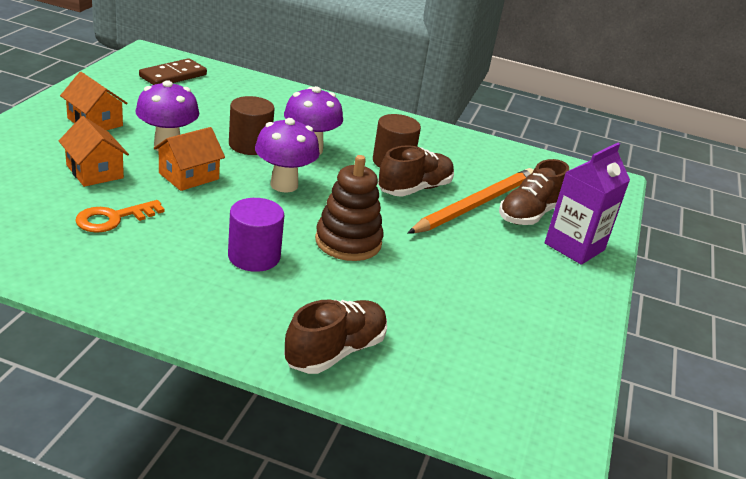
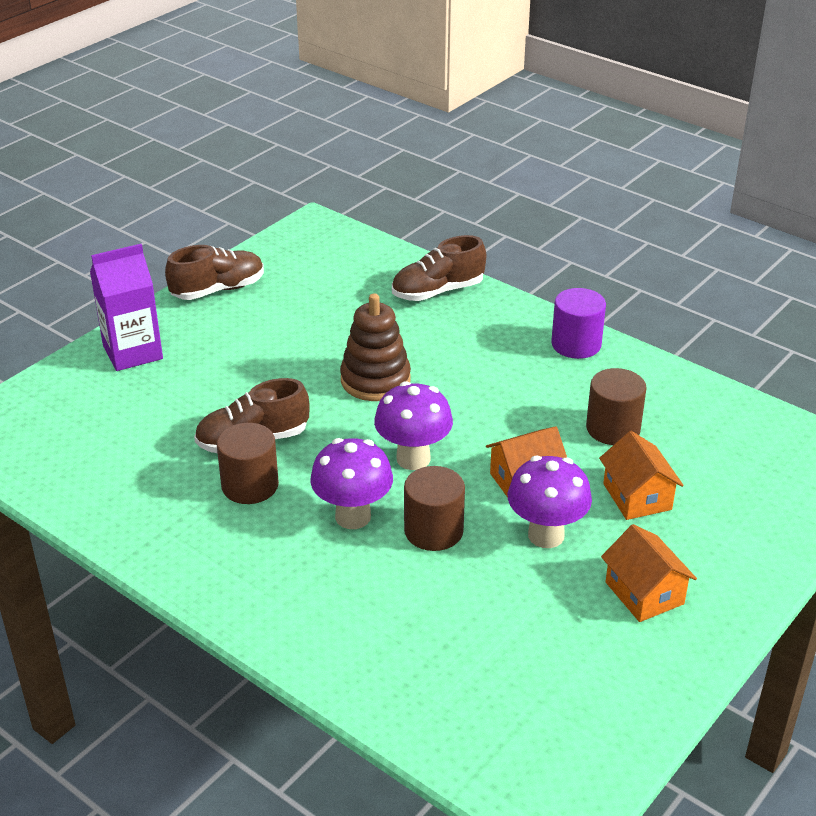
camera: 155 degrees left, 5 degrees up
orange key [75,200,164,233] -> brown cylinder [586,368,647,445]
brown domino [139,58,207,85] -> none
purple cylinder [228,198,284,272] -> purple cylinder moved to [551,288,606,359]
orange pencil [407,168,533,234] -> none
brown shoe [499,159,569,225] -> brown shoe moved to [165,245,264,300]

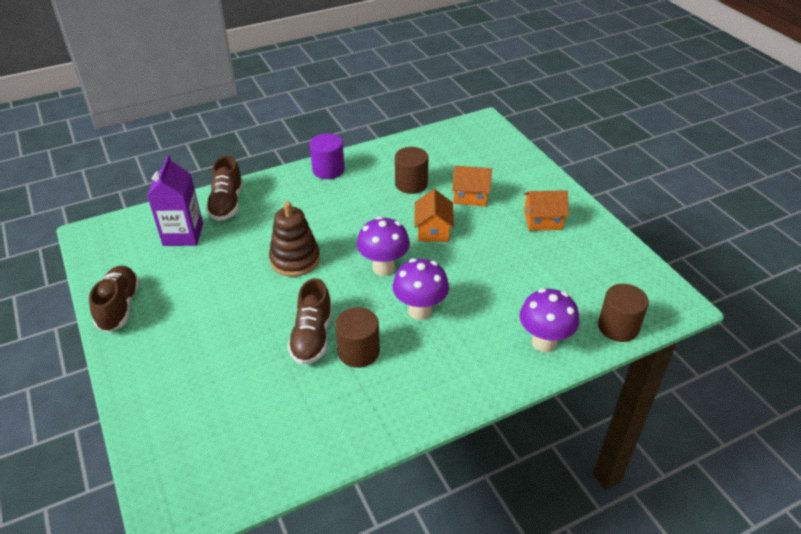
camera: 65 degrees left, 5 degrees up
purple carton [90,244,163,371] -> purple carton moved to [147,155,203,246]
brown cylinder [404,466,465,551] -> brown cylinder moved to [598,284,649,342]
purple mushroom [508,456,592,548] -> purple mushroom moved to [519,288,579,352]

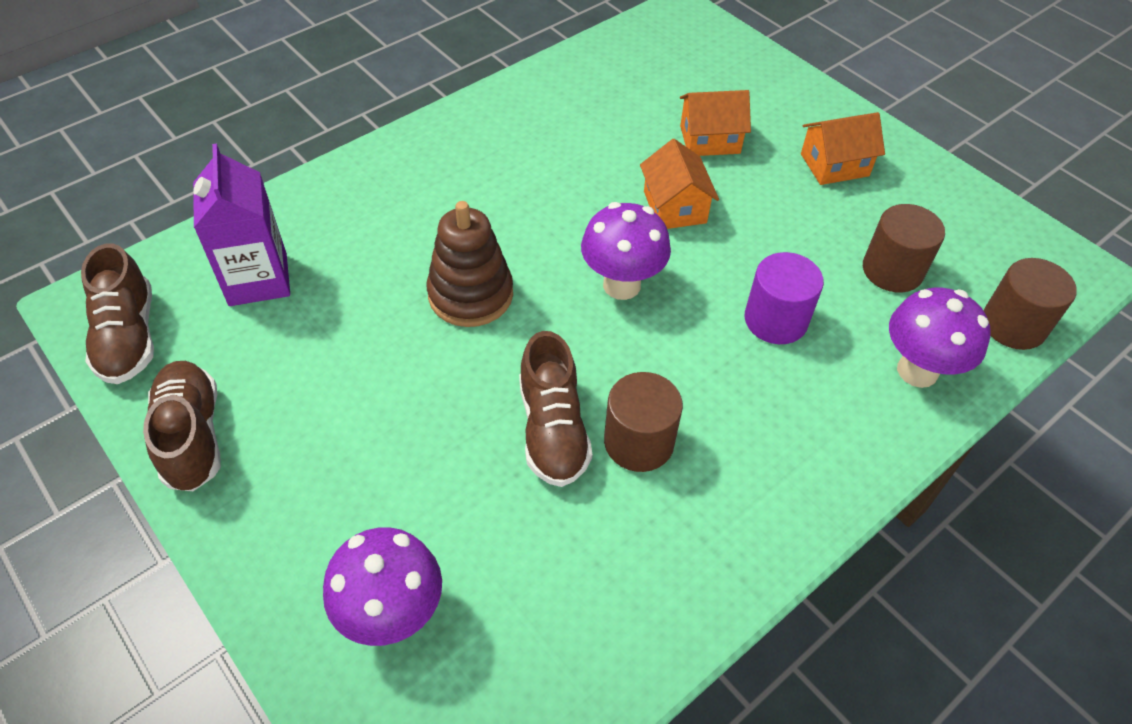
camera: 15 degrees left, 10 degrees up
brown shoe [206,156,243,221] -> brown shoe moved to [81,243,154,384]
purple cylinder [310,133,344,179] -> purple cylinder moved to [745,252,824,344]
purple mushroom [393,258,449,320] -> purple mushroom moved to [323,527,442,646]
brown cylinder [395,147,428,194] -> brown cylinder moved to [863,204,945,292]

